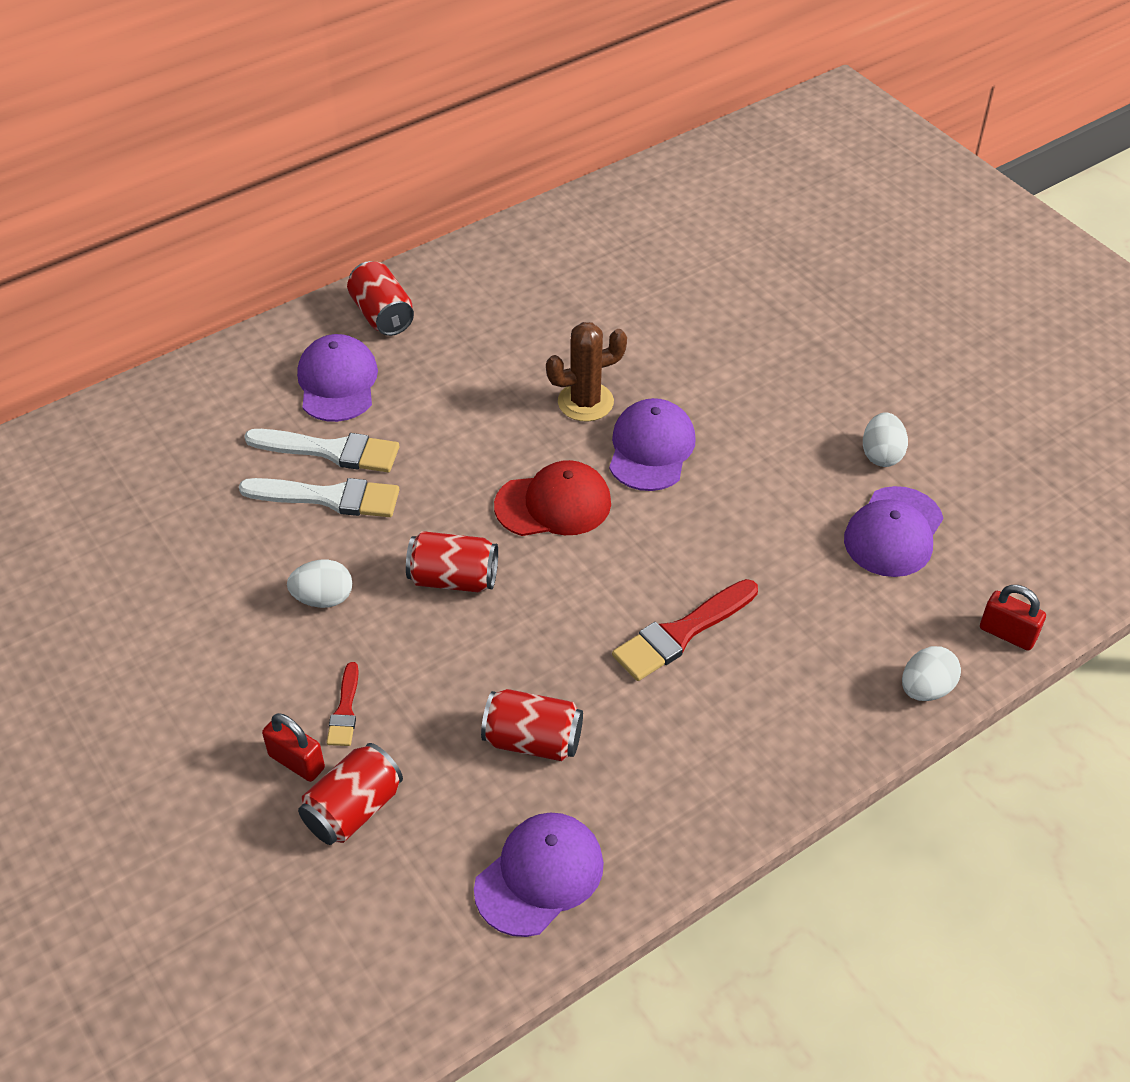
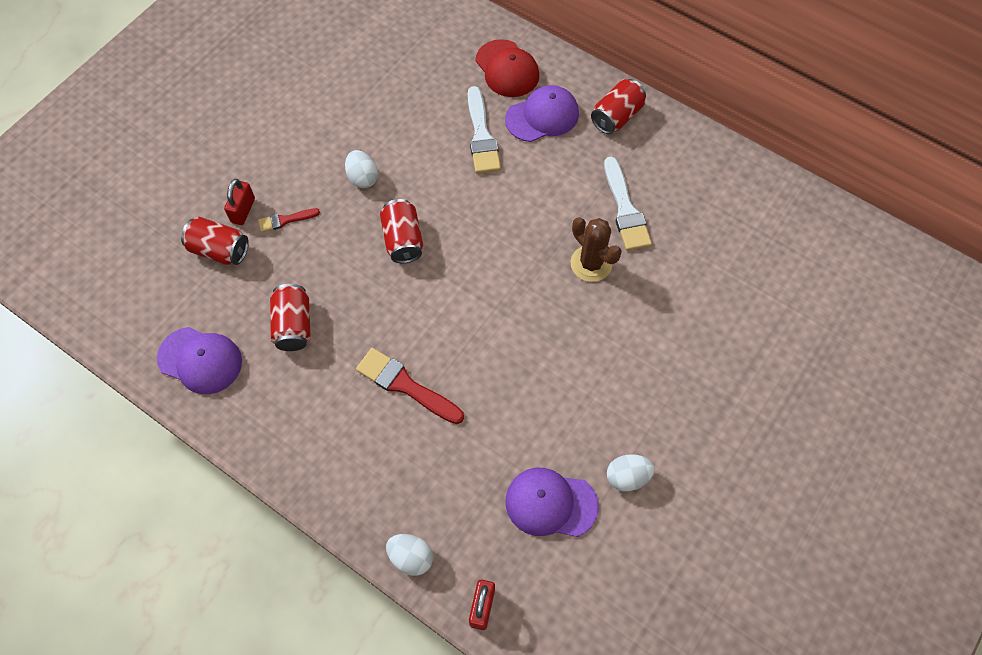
camera: 70 degrees right, 15 degrees up
white brush [239,478,399,517] -> white brush moved to [604,156,652,251]
red cap [494,460,611,536] -> red cap moved to [476,39,539,97]
purple cap [609,398,696,491] -> none

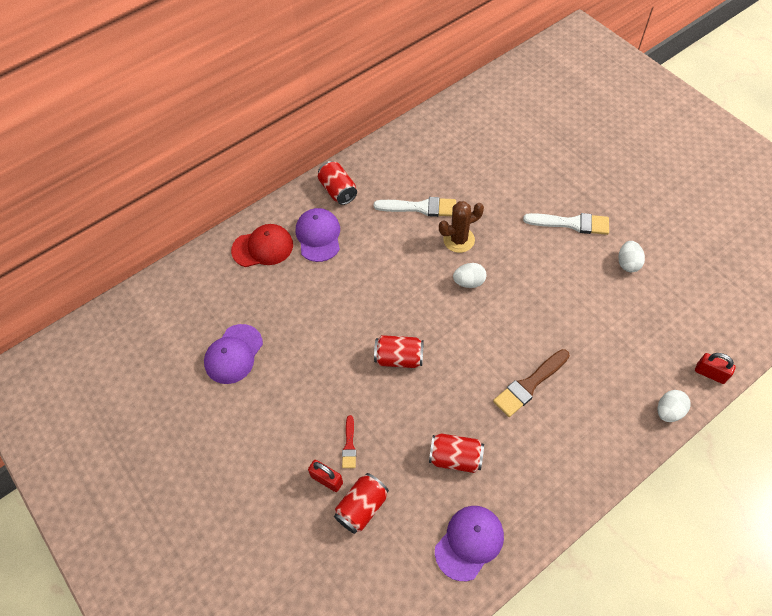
camera: 70 degrees left, 5 degrees down
white egg [345,150,378,188] -> white egg moved to [453,263,487,288]
red brush [356,348,464,424] -> brown brush [493,349,570,417]
white brush [468,86,501,174] -> white brush moved to [523,213,609,235]
purple cap [505,468,599,537] -> purple cap moved to [204,324,263,384]

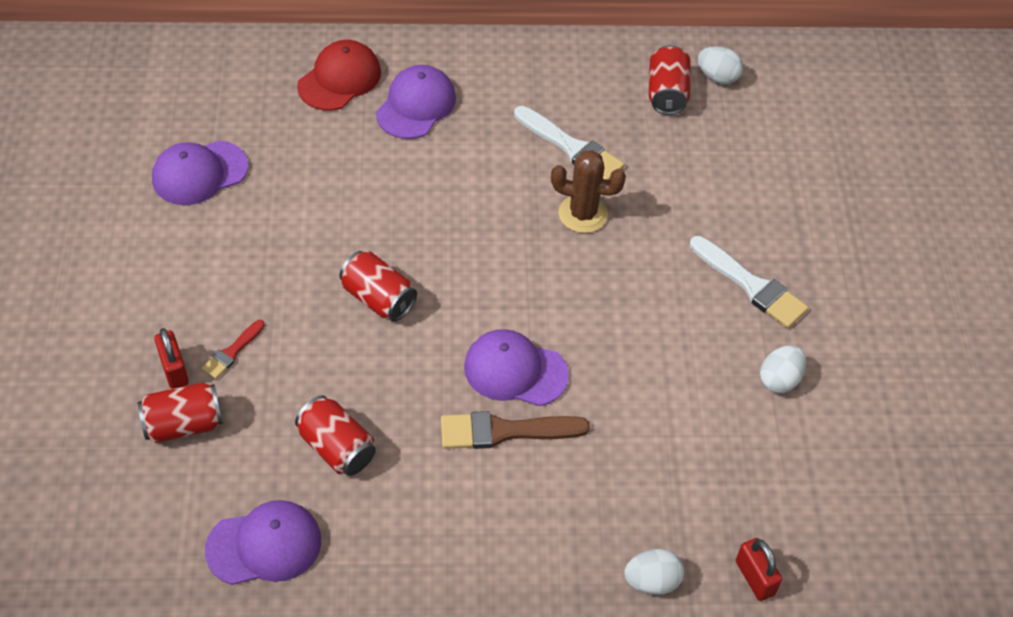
camera: 30 degrees right, 5 degrees down
red cap [231,224,293,267] -> red cap turned 75 degrees counterclockwise [297,40,381,111]
red can [318,161,357,205] -> red can moved to [649,45,691,115]
white egg [453,263,487,288] -> white egg moved to [698,46,743,84]
none -> purple cap [464,329,569,406]

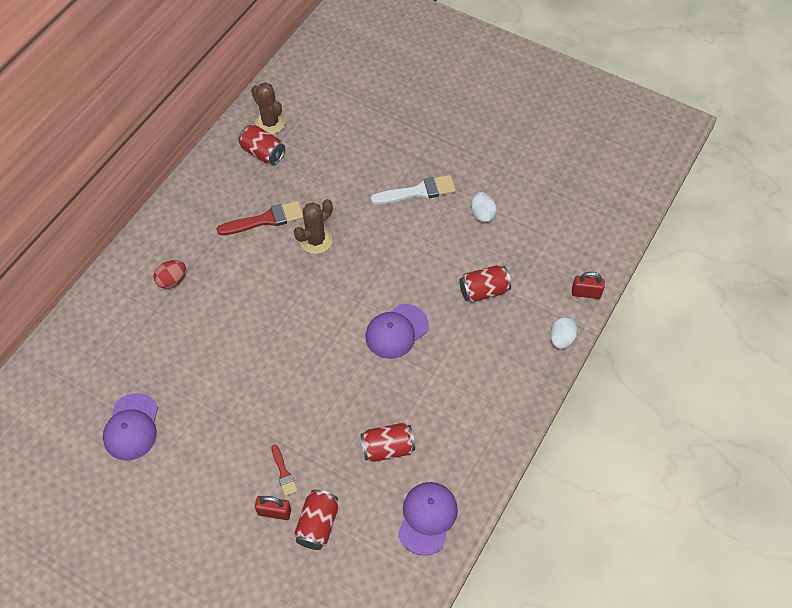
camera: 55 degrees left, 5 degrees up
red cap [297,40,381,111] -> none
red can [339,251,417,321] -> red can moved to [459,265,511,302]
purple cap [376,65,456,139] -> red egg [154,260,186,289]
brown brush [441,411,590,449] -> none
white brush [514,106,625,180] -> red brush [217,201,303,235]
white egg [698,46,743,84] -> brown cactus [251,82,285,134]

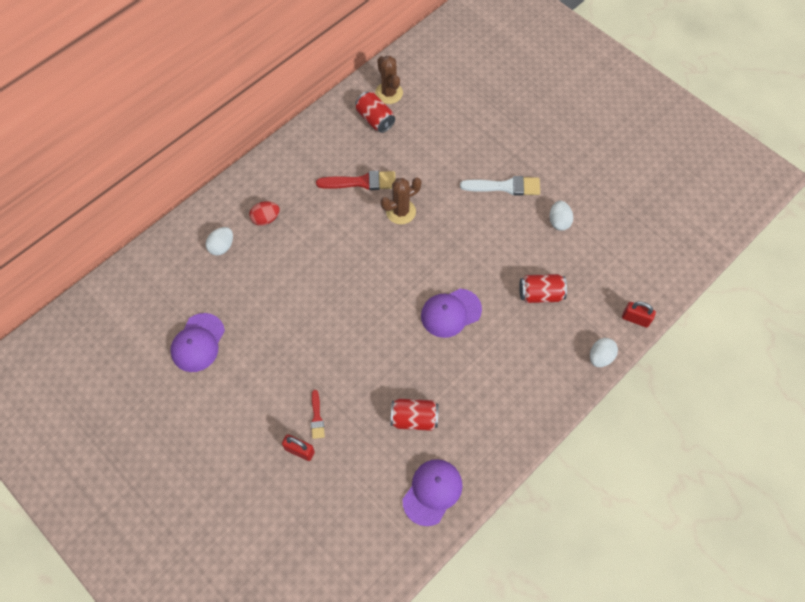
camera: 15 degrees right, 5 degrees up
red can [294,489,338,550] -> none
none -> white egg [206,227,233,256]

